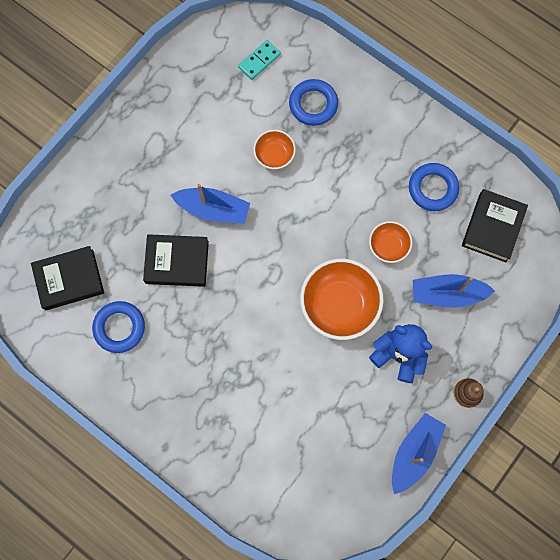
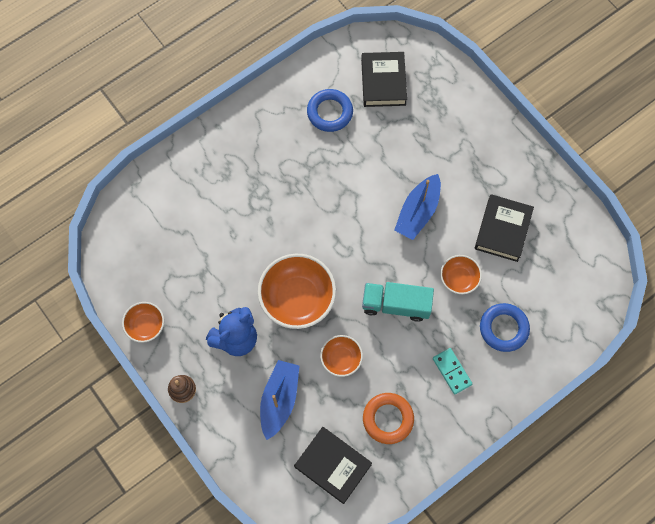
camera: 105 degrees right, 5 degrees down
black book [143,234,209,287] -> black book moved to [475,194,534,262]
turquoise domino [238,40,281,80] -> turquoise domino moved to [433,348,472,394]
blue boat [392,413,446,494] -> orange bowl [122,302,164,343]
blue ring [409,163,459,211] -> orange ring [363,393,414,444]
none -> turquoise truck [362,282,434,322]

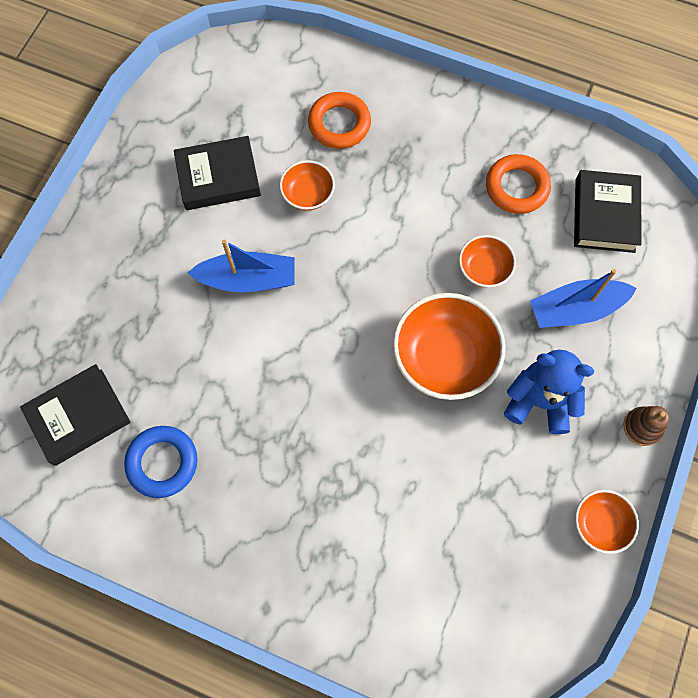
camera: 120 degrees left, 0 degrees up
turquoise truck [362,282,434,322] -> none
turquoise domino [433,348,472,394] -> none
blue ring [480,303,530,352] -> orange ring [308,92,371,149]

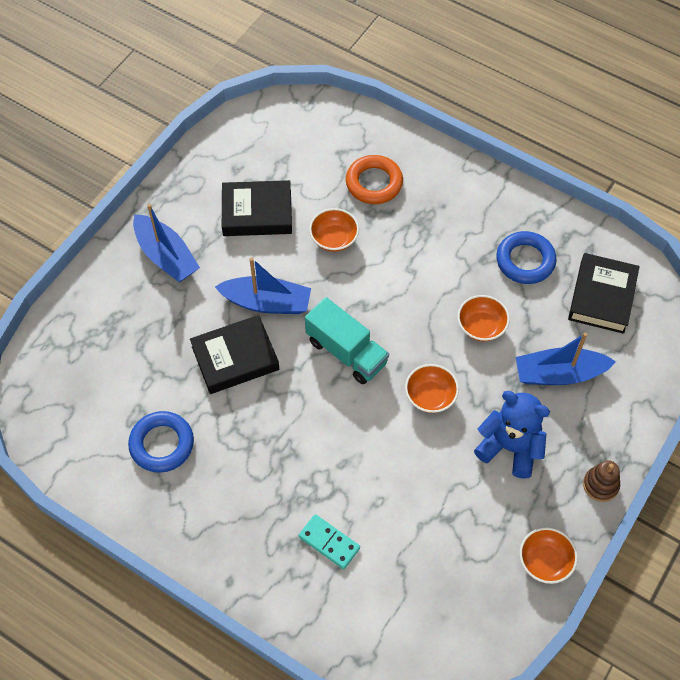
camera: 10 degrees right, 10 degrees down
black book [20,364,130,466] -> black book moved to [190,315,279,394]
orange bowl [393,293,506,400] -> orange bowl [405,364,459,413], size x0.54
orange ring [486,154,551,214] -> blue ring [496,231,557,284]
none -> blue boat [133,204,200,282]
none -> turquoise domino [298,514,360,569]
none -> turquoise truck [305,297,389,384]

